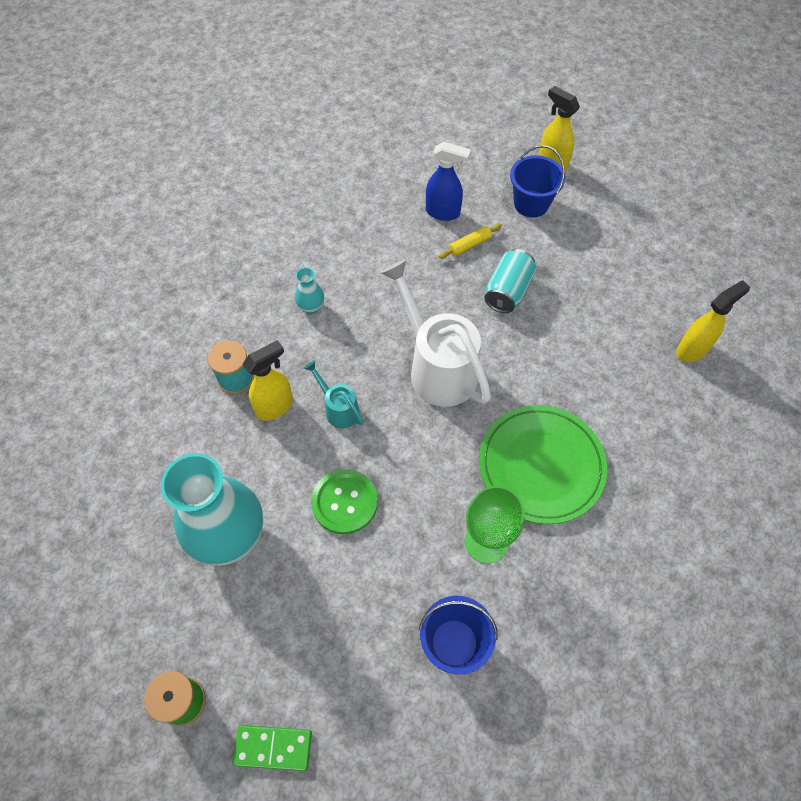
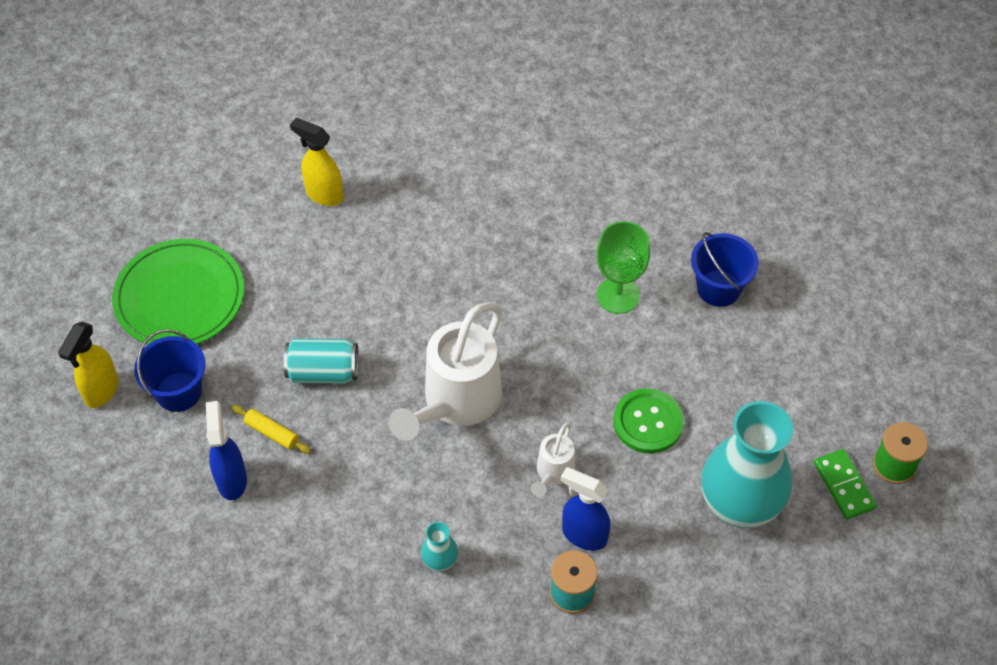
camera: 115 degrees left, 5 degrees down
green domino [233,725,312,771] -> green domino moved to [814,449,877,519]
yellow spray bottle [242,340,293,421] -> blue spray bottle [561,467,610,551]
turquoise watering can [304,360,364,428] -> white watering can [531,422,575,497]
green plate [479,405,607,524] -> green plate moved to [112,239,244,345]

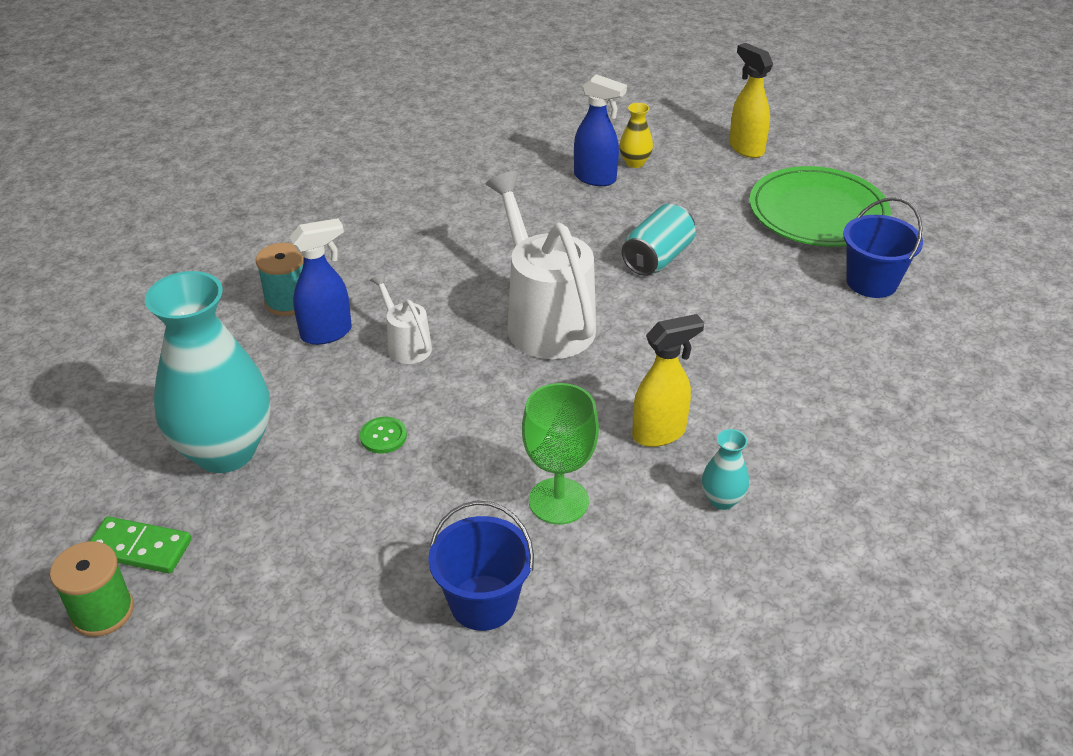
camera: 125 degrees right, 15 degrees down
blue bucket [134,329,205,412] -> blue bucket moved to [843,197,923,298]
yellow rolling pin [232,405,311,454] -> none
yellow spray bottle [290,118,343,206] -> yellow spray bottle moved to [632,314,704,447]
turquoise vase [421,522,458,571] -> turquoise vase moved to [702,429,749,510]
green button [613,388,684,453] -> green button [360,417,407,453], size x0.53
none -> yellow vase [619,103,653,168]

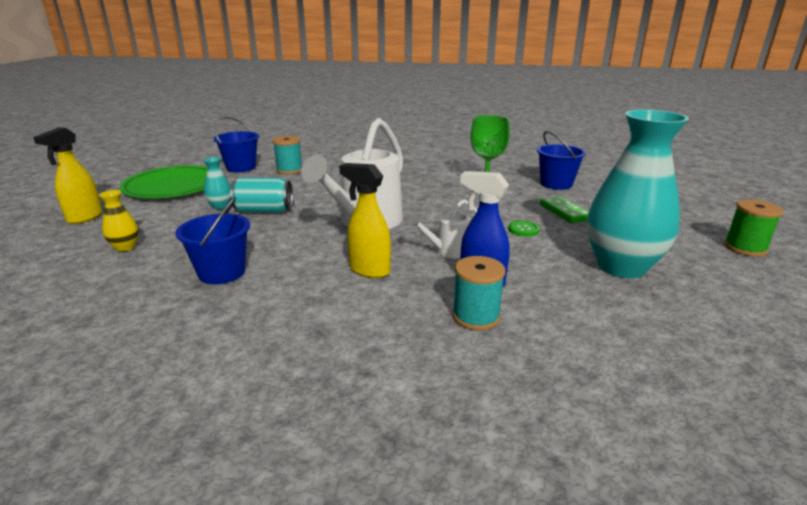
camera: 125 degrees left, 15 degrees down
green domino [90,516,192,573] -> green domino moved to [540,196,589,223]
white watering can [370,273,432,364] -> white watering can turned 45 degrees clockwise [408,199,477,259]
blue spray bottle [574,74,627,186] -> none
yellow spray bottle [632,314,704,447] -> yellow spray bottle moved to [339,163,391,278]
turquoise vase [702,429,749,510] -> turquoise vase moved to [203,157,231,209]
none -> blue bucket [175,197,250,284]
none -> turquoise spool [273,136,302,174]

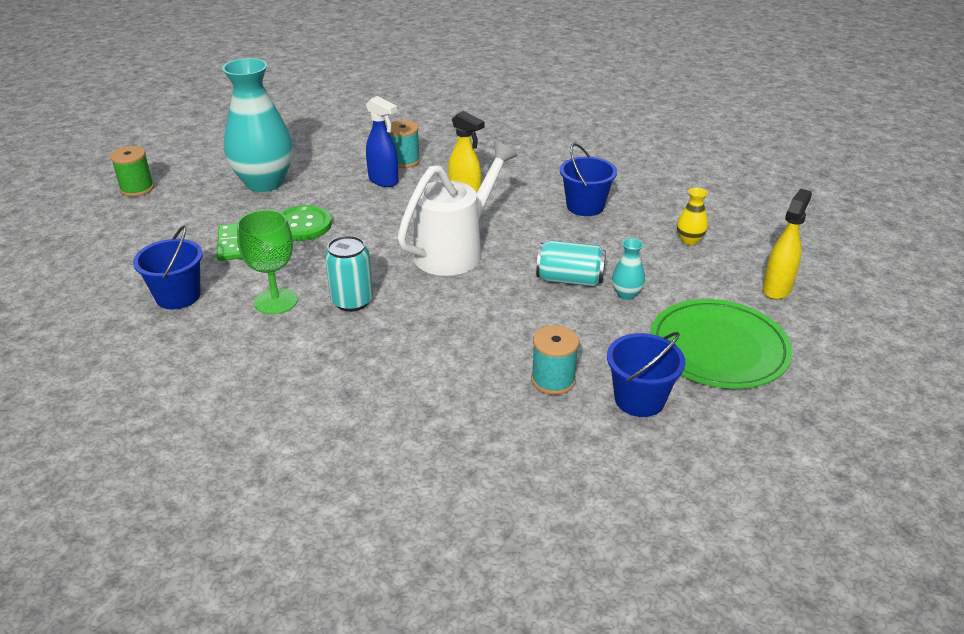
camera: 170 degrees left, 10 degrees up
white watering can [408,199,477,259] -> none
green button [508,221,540,237] -> green button [281,205,332,241], size x1.89
none -> turquoise can [325,236,373,312]

